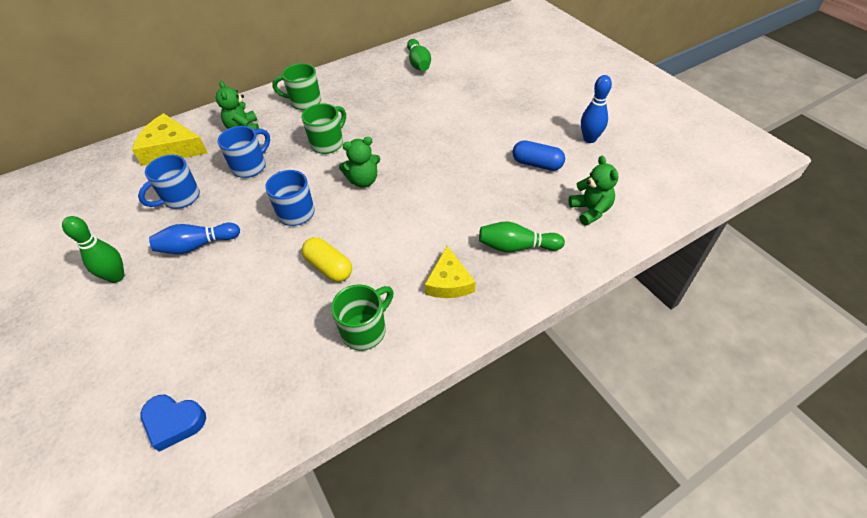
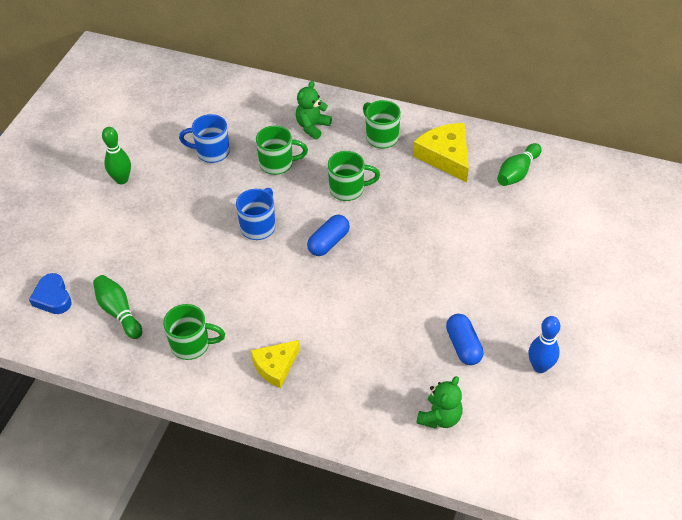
camera: 50 degrees right, 0 degrees up
yellow cheese [132,113,208,166] -> yellow cheese moved to [413,123,469,183]
blue bowling pin [149,223,240,254] -> none
blue mug [218,126,270,178] -> green mug [256,126,308,175]
yellow capsule [302,237,352,282] -> none
green teddy bear [339,137,380,188] -> blue capsule [307,215,350,256]
green bowling pin [479,221,565,252] -> green bowling pin moved to [93,275,142,339]

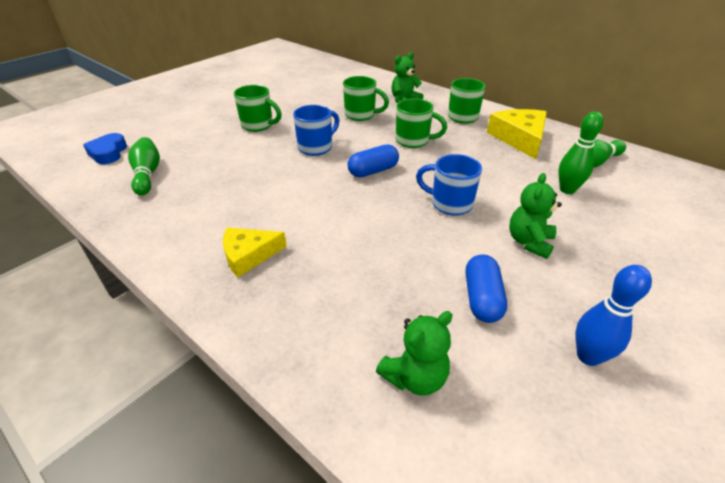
camera: 20 degrees right, 10 degrees down
green bowling pin [102,127,131,184] -> green bowling pin moved to [558,111,604,194]
green mug [163,304,225,360] -> green mug moved to [234,85,282,132]
blue mug [179,114,230,163] -> blue mug moved to [416,154,482,216]
none -> green teddy bear [509,173,562,259]

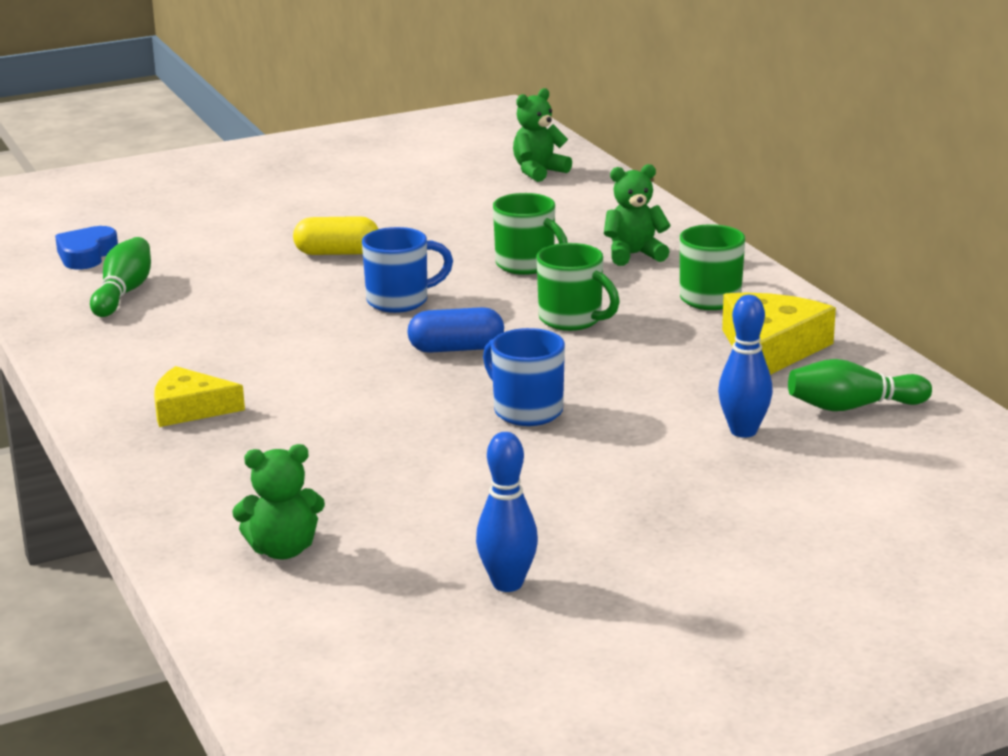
camera: 25 degrees right, 15 degrees down
green mug [234,85,282,132] -> yellow capsule [293,216,378,255]
blue capsule [466,254,507,323] -> none
green teddy bear [509,173,562,259] -> green teddy bear moved to [513,88,572,182]
green bowling pin [558,111,604,194] -> blue bowling pin [718,295,773,438]

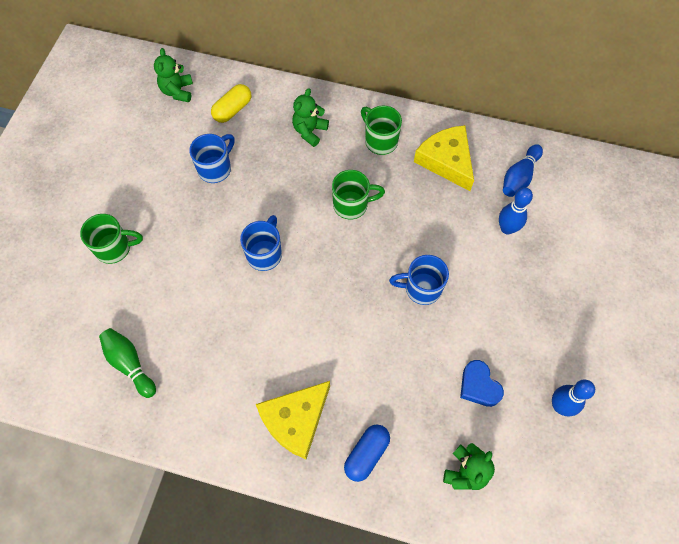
camera: 50 degrees left, 40 degrees up
blue heart [55,226,118,270] -> blue heart moved to [460,360,504,407]
yellow cheese [154,366,245,427] -> yellow cheese [256,381,330,459], size x1.50
yellow capsule [293,216,378,255] -> yellow capsule moved to [211,84,251,123]
blue capsule [407,307,504,353] -> blue capsule moved to [344,424,390,482]
green mug [493,193,568,275] -> green mug moved to [80,214,143,264]
green bowling pin [788,359,932,411] -> blue bowling pin [503,144,543,197]
none -> blue mug [189,134,235,183]

